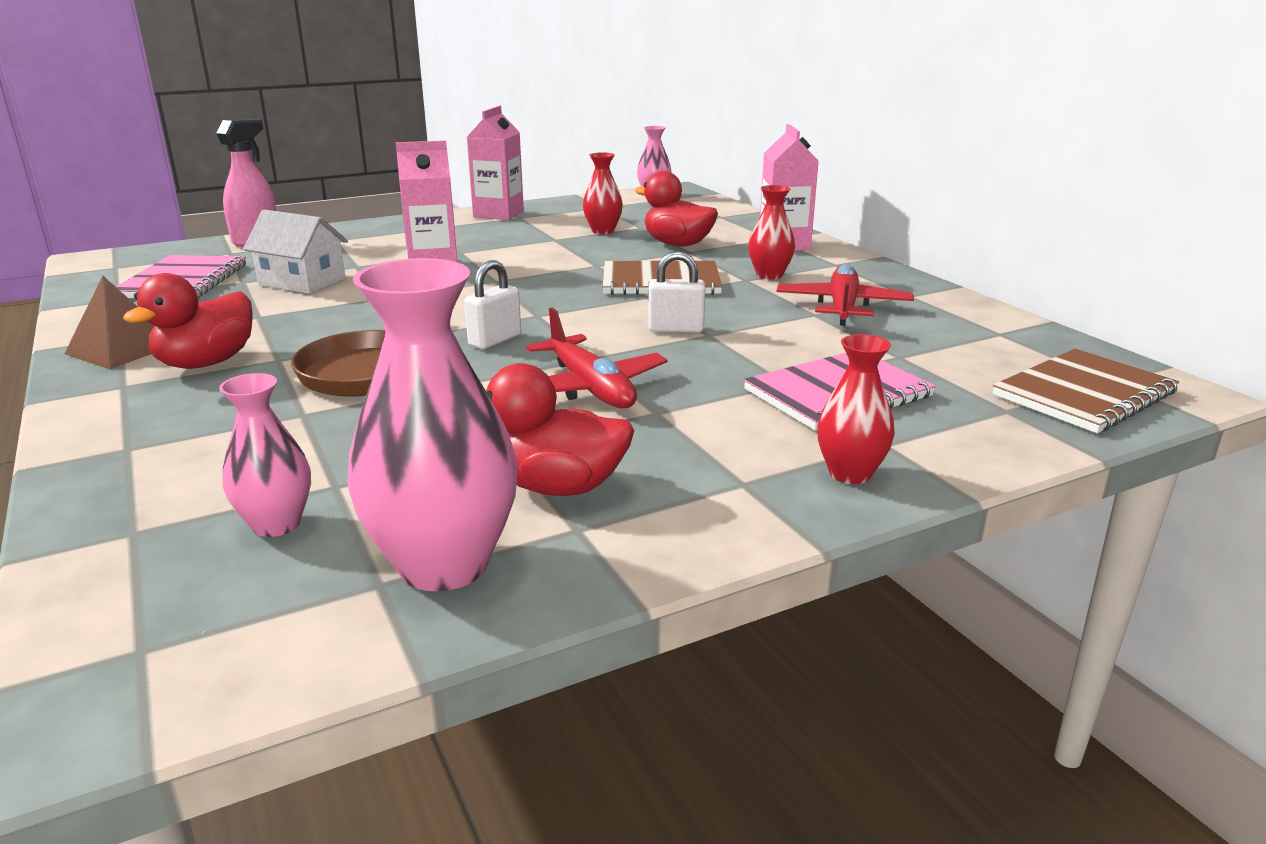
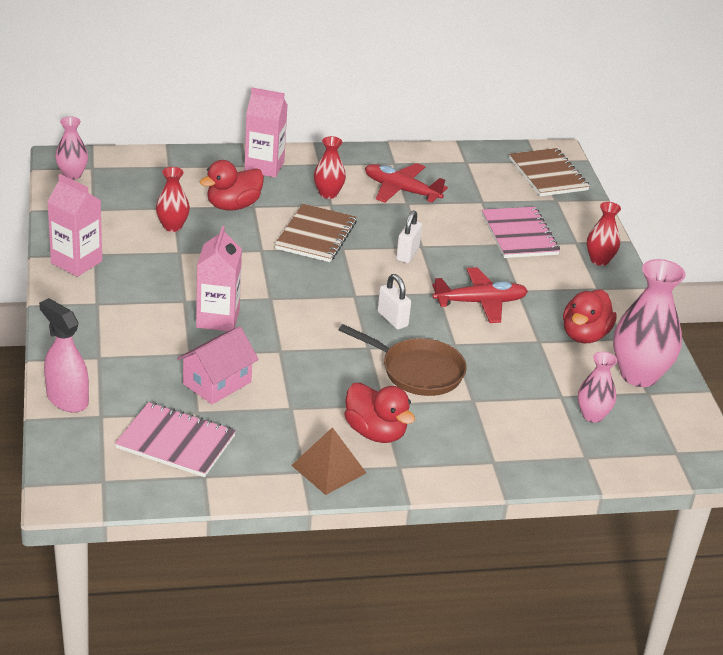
camera: 75 degrees left, 10 degrees up
white house [243,210,348,294] -> pink house [177,326,259,404]

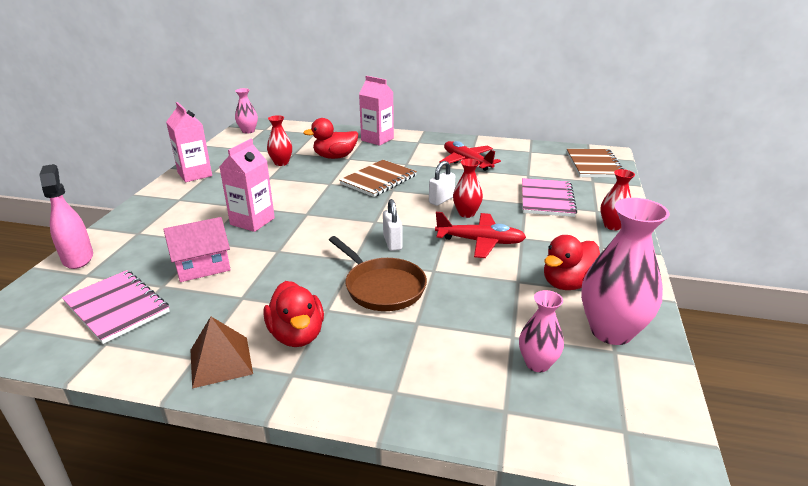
camera: 25 degrees right, 5 degrees down
red vase [314,136,346,199] -> red vase moved to [453,159,483,218]

